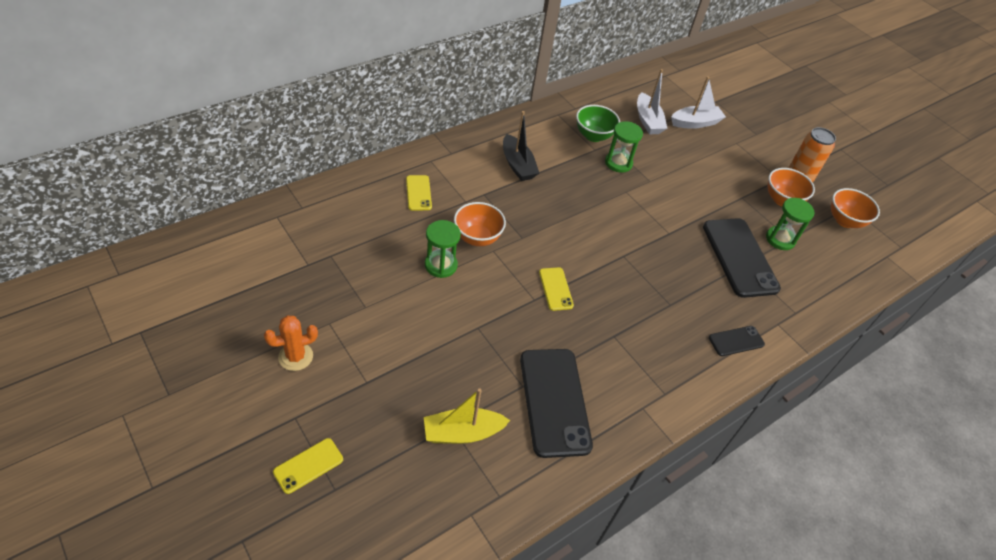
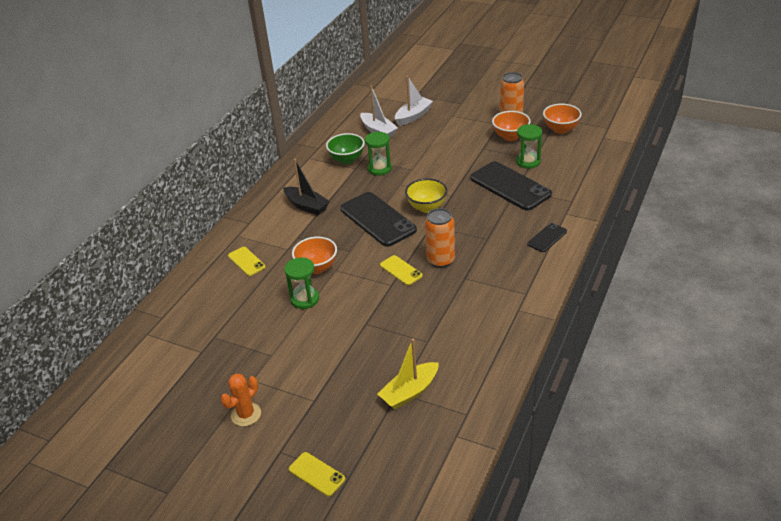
camera: 20 degrees left, 10 degrees down
yellow phone [273,438,343,494] -> yellow phone turned 75 degrees counterclockwise [289,452,345,496]
black phone [520,349,593,458] -> black phone moved to [340,192,417,247]
none -> yellow bowl [405,178,447,213]
none -> orange can [425,208,455,268]

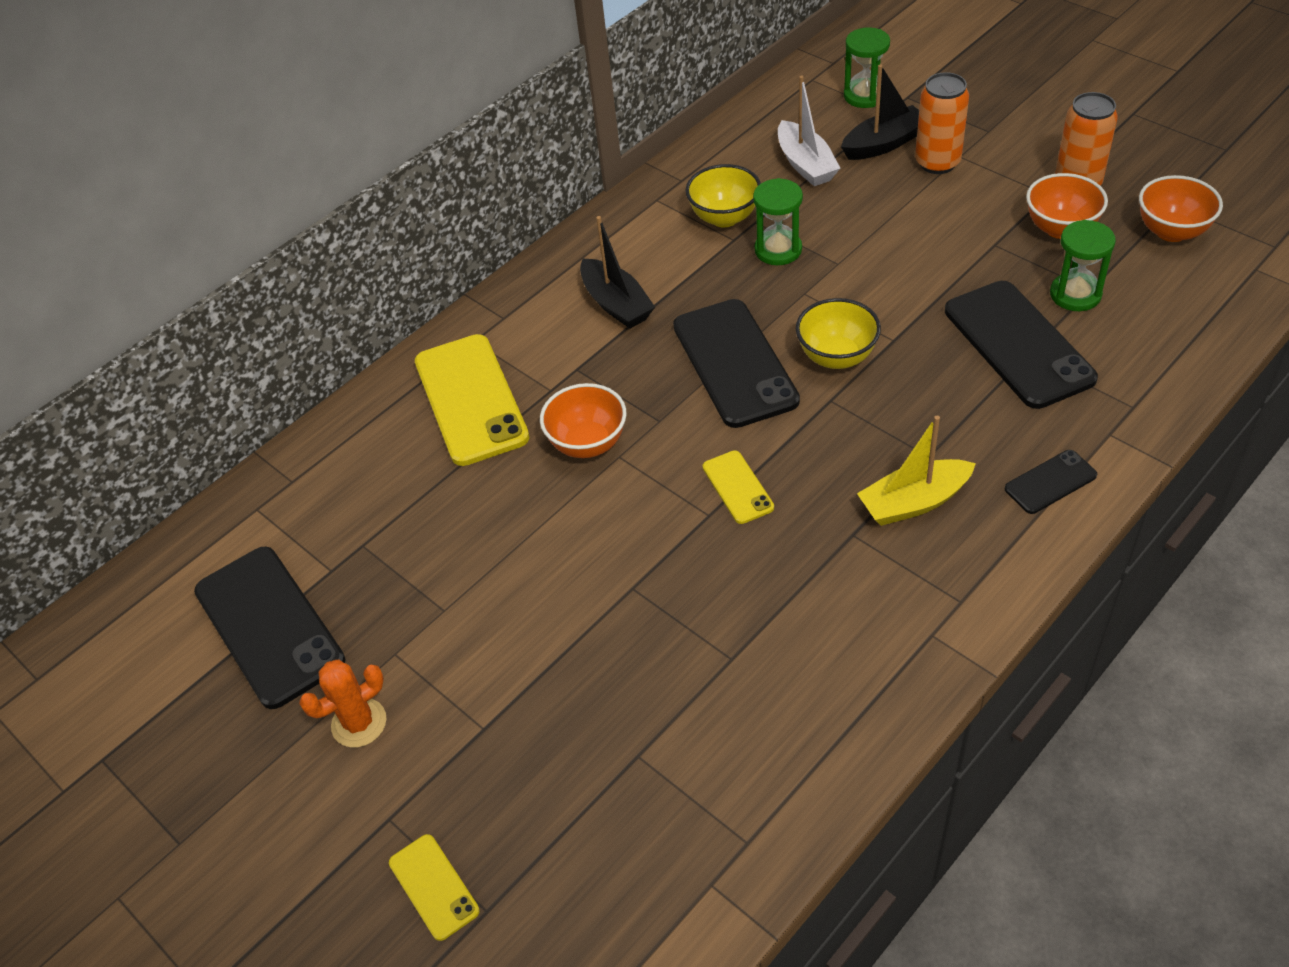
camera: 20 degrees right, 10 degrees up
yellow phone [228,247,266,276] -> yellow phone [415,334,529,466], size x2.03
green hourglass [284,257,319,309] -> green hourglass moved to [844,27,890,108]
green bowl [326,133,365,164] -> yellow bowl [686,164,761,227]
yellow boat [378,339,439,409] -> yellow boat moved to [857,416,976,526]
white boat [395,76,433,126] -> black boat [841,65,919,160]
orange can [425,208,455,268] -> orange can moved to [915,72,969,174]
none -> black phone [194,547,345,709]

